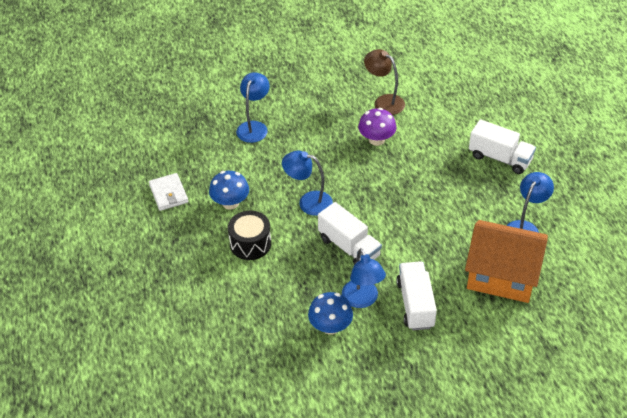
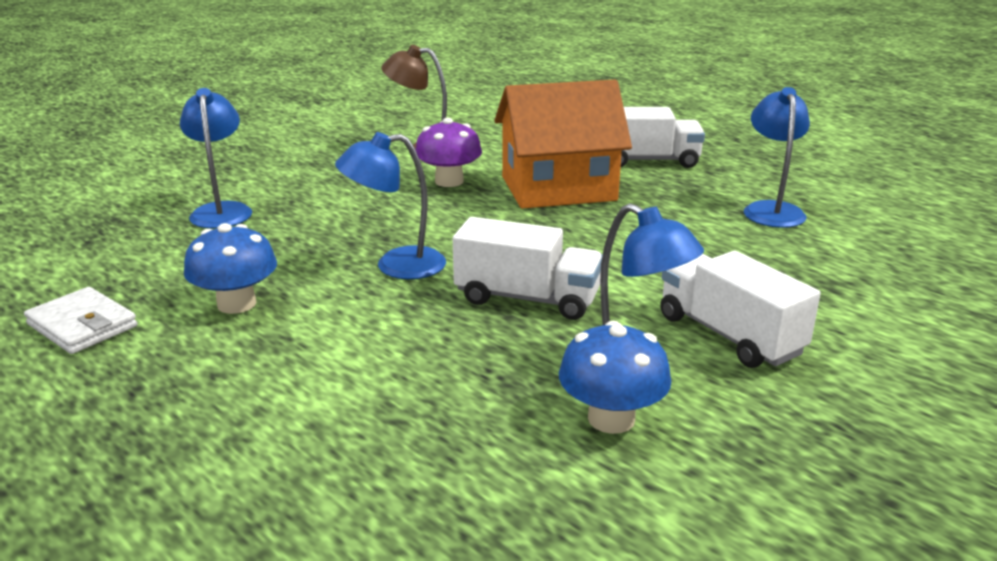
camera: 30 degrees left, 20 degrees down
black drum [228,211,271,260] -> none
orange house [465,220,548,303] -> orange house moved to [494,80,632,209]

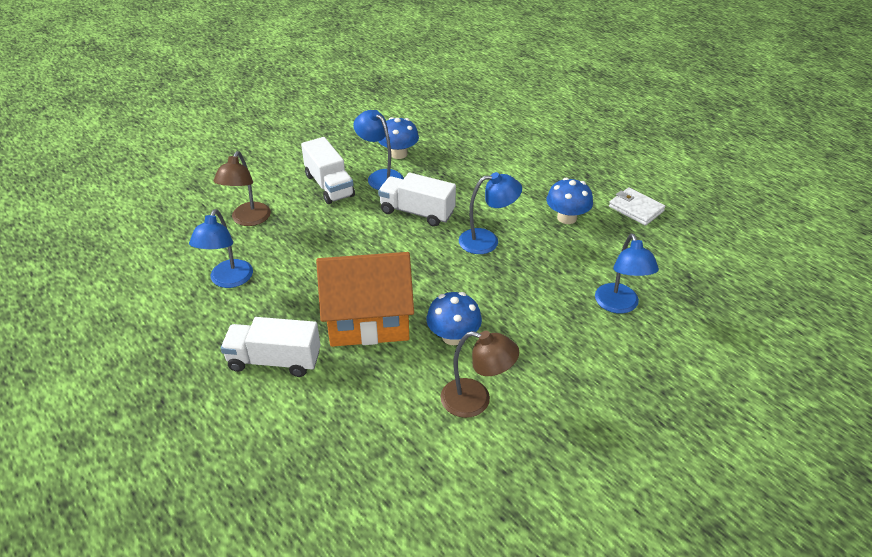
camera: 175 degrees left, 15 degrees up
purple mushroom [415,118,482,187] -> blue mushroom [426,292,482,345]
none -> brown lamp [213,151,271,226]

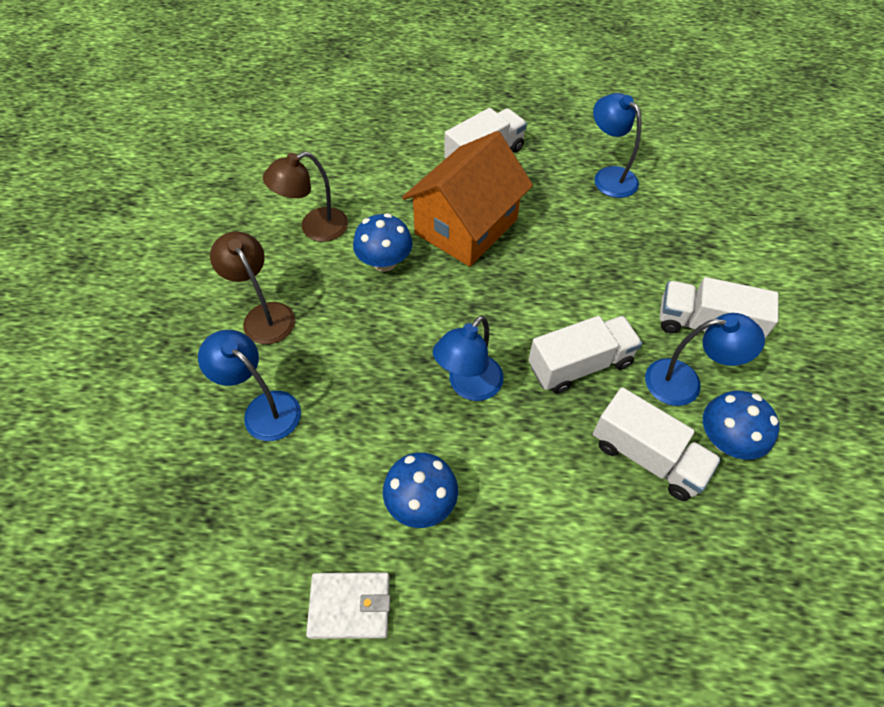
camera: 135 degrees right, 15 degrees up
brown lamp [213,151,271,226] -> brown lamp moved to [210,231,295,344]
none -> white truck [593,387,721,501]

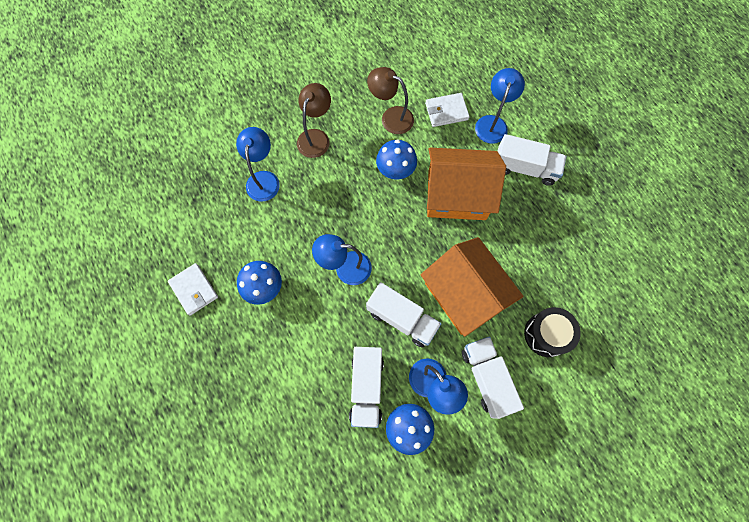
camera: 55 degrees right, 15 degrees up
blue lamp [593,93,641,198] -> blue lamp moved to [475,68,525,144]
none -> orange house [420,237,524,337]
none -> white wallet [425,93,470,127]
none -> black drum [524,307,581,357]

